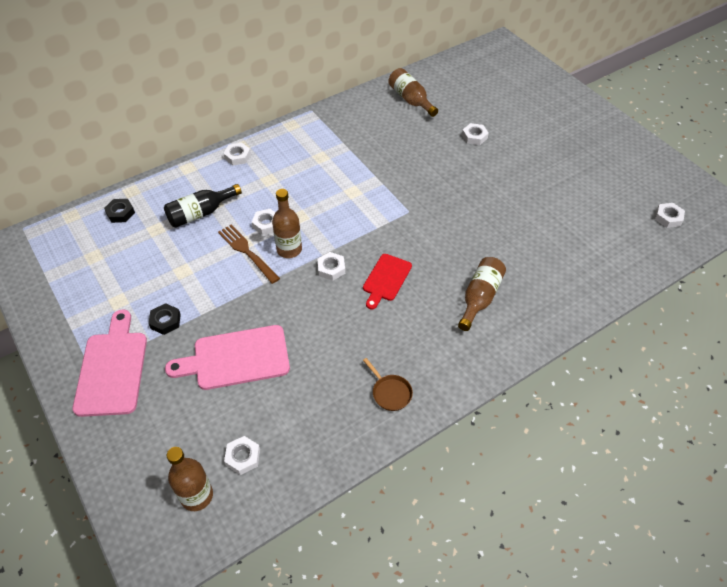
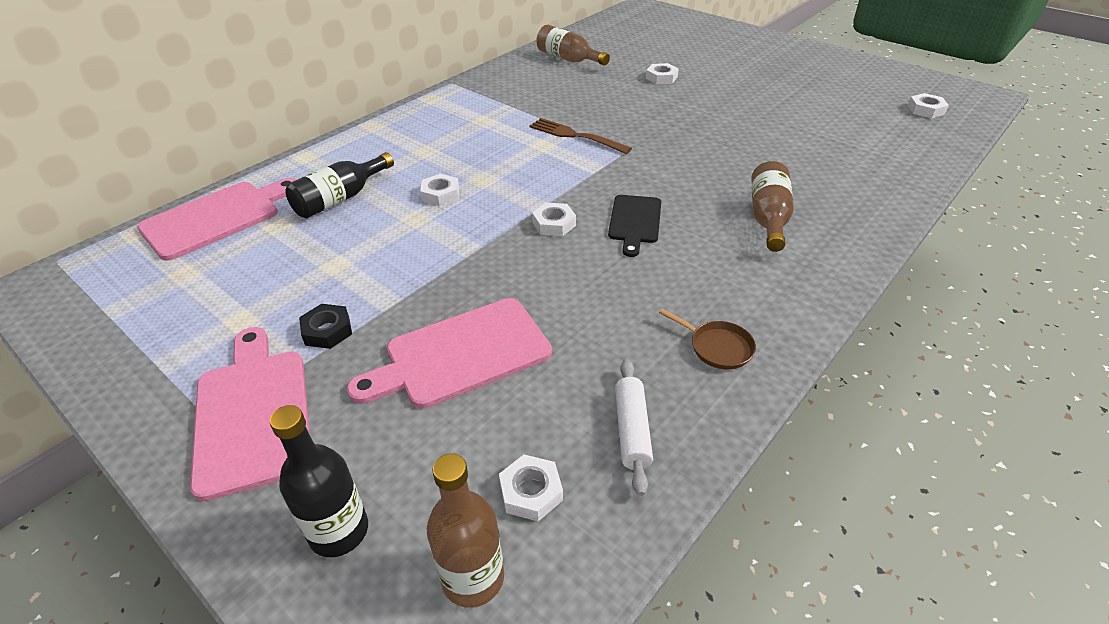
camera: 15 degrees left, 10 degrees down
black nut [104,199,135,223] -> pink cutting board [137,178,297,261]
brown fork [218,225,280,284] -> brown fork moved to [529,118,632,154]
white nut [223,143,251,166] -> none
brown bottle [272,189,302,258] -> none
red cutting board [363,254,412,310] -> black cutting board [608,195,661,257]
none -> black bottle [270,405,368,557]
none -> white rolling pin [615,359,653,496]

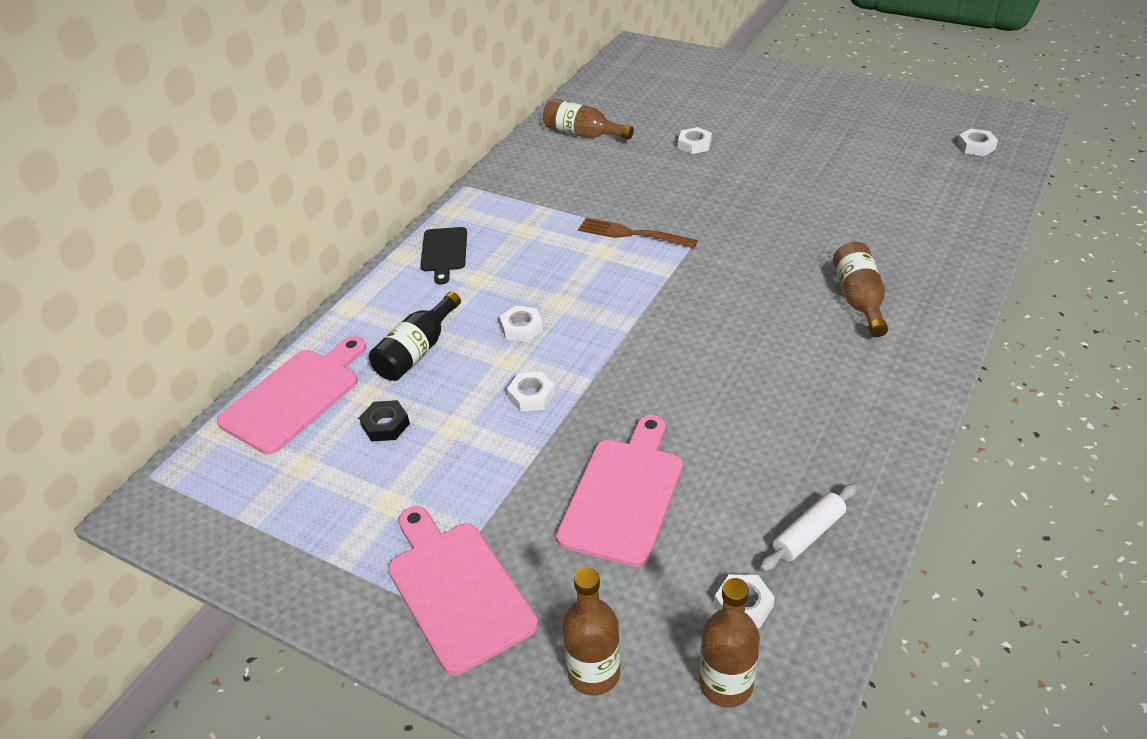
camera: 10 degrees left, 0 degrees up
black bottle [270,405,368,557] -> brown bottle [562,567,620,696]
black nut [299,304,352,349] -> black nut moved to [359,400,410,442]
pink cutting board [347,298,552,409] -> pink cutting board turned 150 degrees clockwise [556,415,683,567]
white nut [532,203,576,236] -> white nut moved to [507,371,555,412]
black cutting board [608,195,661,257] -> black cutting board moved to [420,227,467,285]
white rolling pin [615,359,653,496] -> white rolling pin turned 60 degrees clockwise [760,484,857,572]
brown pan [659,308,756,369] -> none

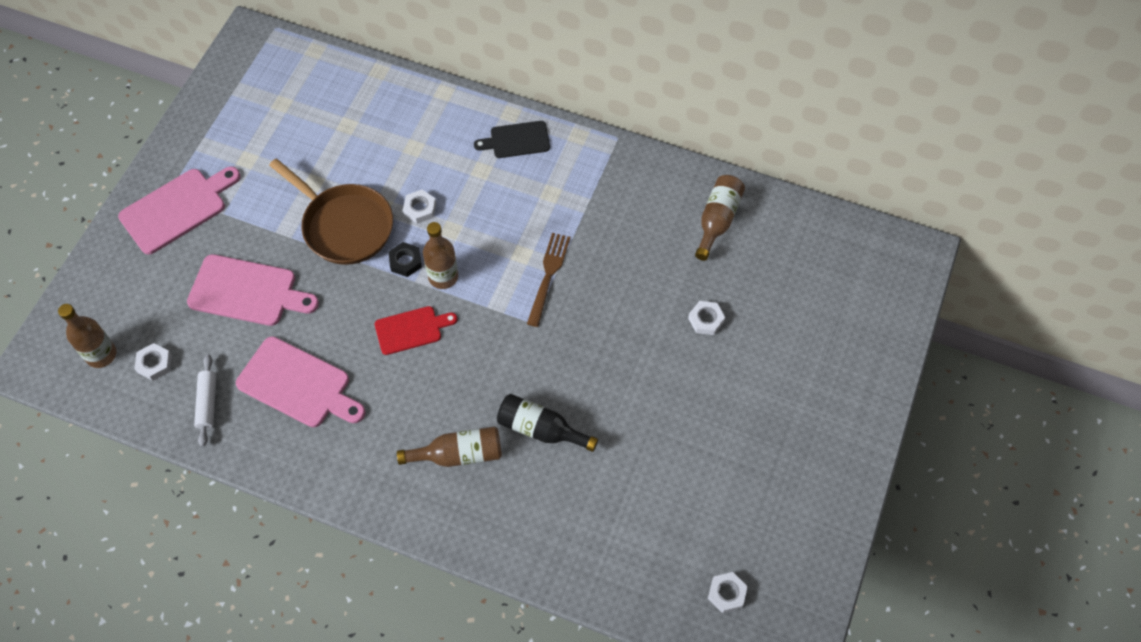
camera: 80 degrees right, 20 degrees up
pink cutting board [216,336,366,454] -> pink cutting board moved to [236,336,365,427]
black nut [359,400,410,442] -> black nut moved to [388,242,422,277]
black bottle [369,292,461,381] -> black bottle moved to [497,394,598,452]
white nut [507,371,555,412] -> brown pan [269,159,393,265]
brown bottle [562,567,620,696] -> brown bottle moved to [423,222,458,289]
white rolling pin [760,484,857,572] -> white rolling pin turned 45 degrees clockwise [194,354,216,447]
none -> red cutting board [375,306,457,355]

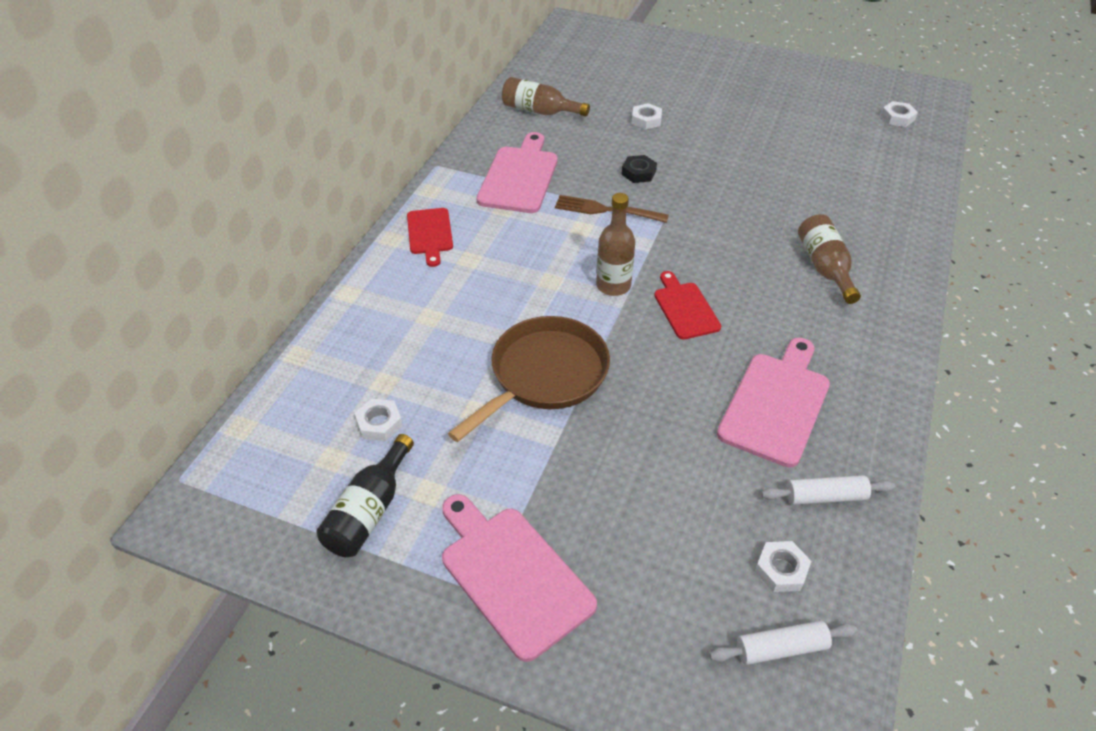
camera: 90 degrees left, 15 degrees down
brown bottle [58,304,116,368] -> white rolling pin [709,621,858,665]
pink cutting board [187,254,319,326] -> pink cutting board moved to [476,132,558,213]
black nut [388,242,422,277] -> black nut moved to [621,155,657,183]
white nut [403,190,436,224] -> white nut moved to [355,399,403,441]
black cutting board [474,121,550,158] -> red cutting board [407,208,453,267]
black bottle [497,394,598,452] -> black bottle moved to [317,434,414,557]

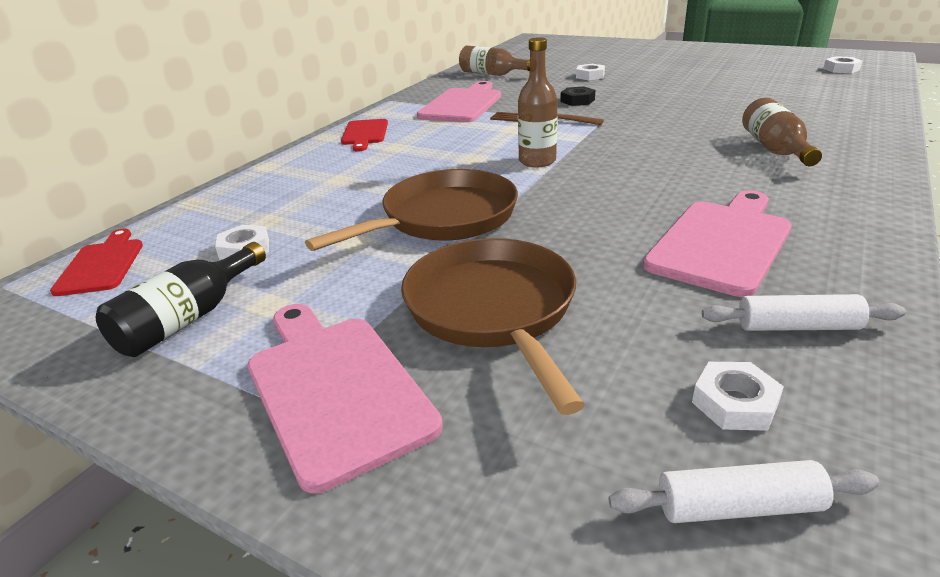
camera: 10 degrees right, 15 degrees down
red cutting board [654,271,721,340] -> red cutting board moved to [50,229,143,296]
none -> brown pan [401,238,585,415]

